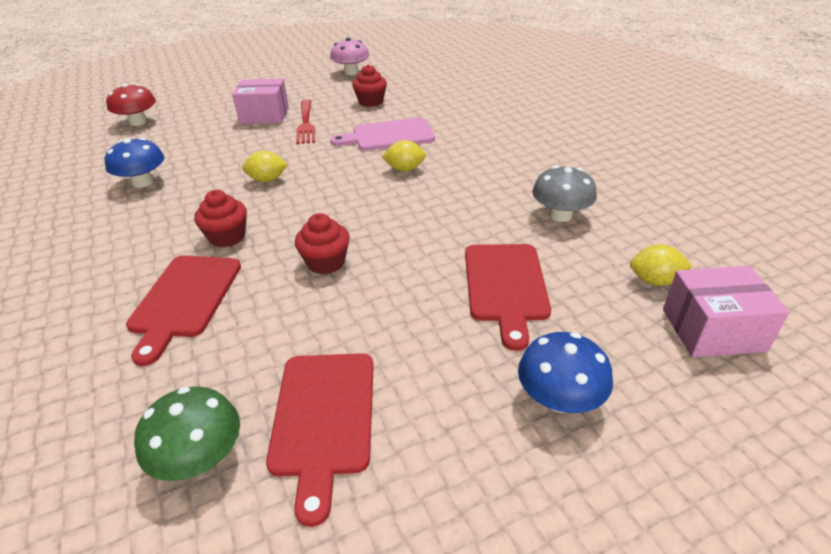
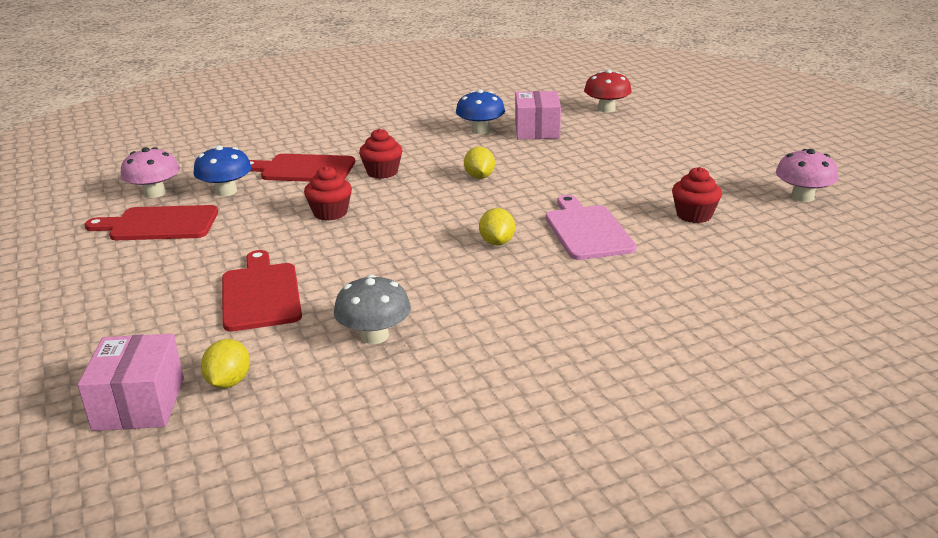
camera: 90 degrees right, 10 degrees down
green mushroom [134,387,240,481] -> pink mushroom [121,147,180,198]
pink box [232,79,289,124] -> pink box moved to [515,91,561,139]
red fork [296,99,315,144] -> none
red cutting board [465,244,551,351] -> red cutting board turned 75 degrees clockwise [222,250,302,332]
blue mushroom [518,332,613,413] -> blue mushroom moved to [193,145,252,196]

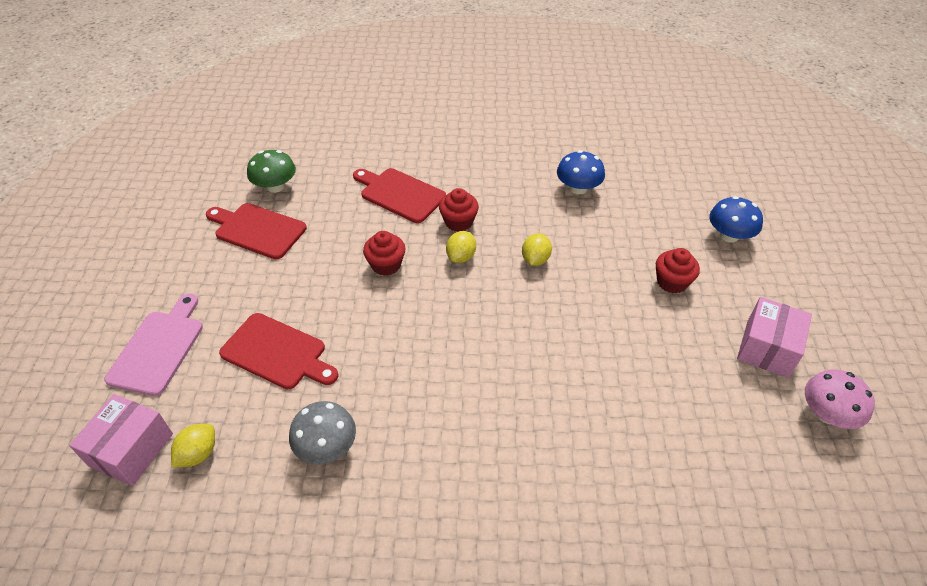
camera: 25 degrees right, 20 degrees up
pink mushroom [121,147,180,198] -> green mushroom [247,150,296,193]
blue mushroom [193,145,252,196] -> blue mushroom moved to [709,196,763,243]
red cutting board [222,250,302,332] -> red cutting board turned 105 degrees clockwise [219,313,338,389]
yellow lemon [479,208,515,245] -> yellow lemon moved to [446,231,476,263]
pink box [515,91,561,139] -> pink box moved to [737,297,812,378]
pink cutting board [546,195,637,260] -> pink cutting board moved to [104,293,203,396]
red mushroom [584,69,632,112] -> none
red cupcake [672,167,722,223] -> red cupcake moved to [656,248,700,294]

